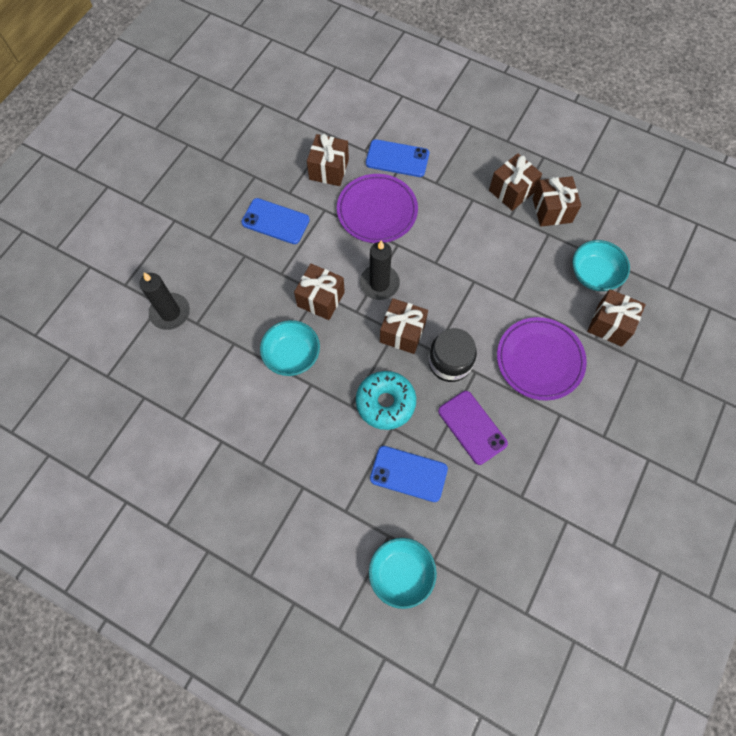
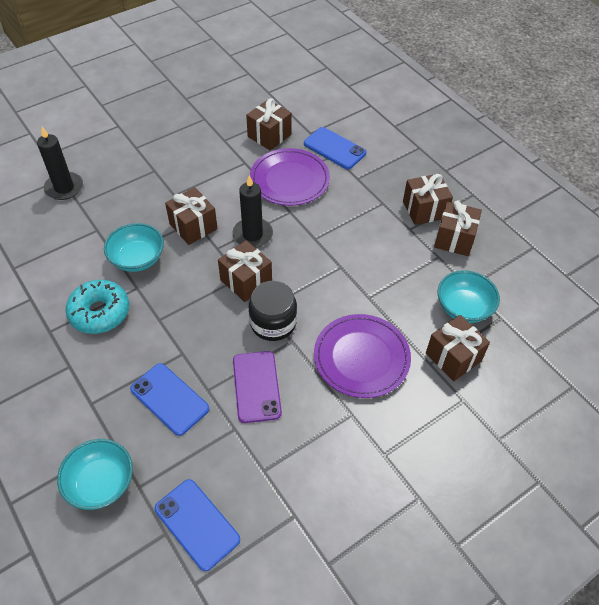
camera: 25 degrees right, 15 degrees down
blue phone [241,198,310,244] -> blue phone moved to [155,479,240,571]
turquoise donut [356,371,416,430] -> turquoise donut moved to [66,280,129,334]

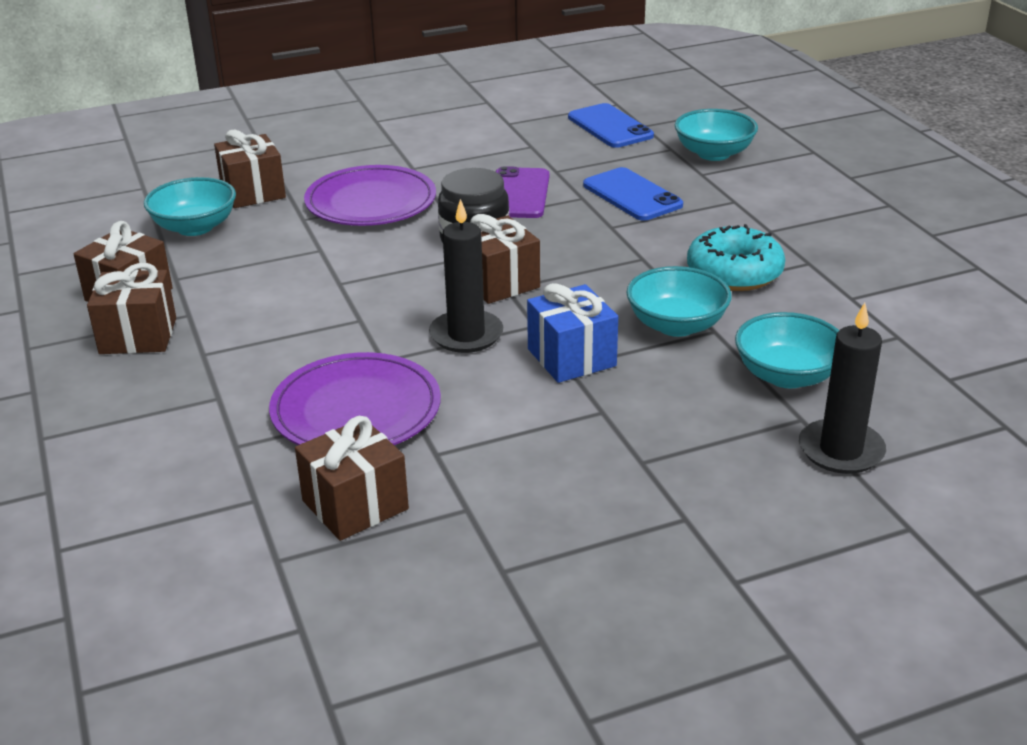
camera: 165 degrees left, 20 degrees down
brown gift [165,187,218,245] -> blue gift [527,283,618,383]
blue phone [304,127,366,169] -> none
none -> turquoise bowl [735,312,839,388]

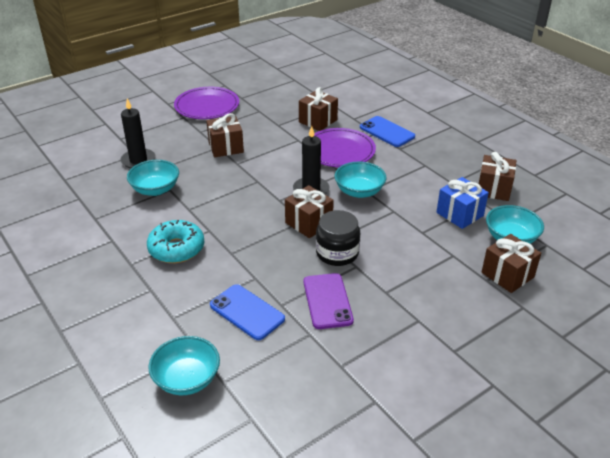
camera: 165 degrees right, 5 degrees up
brown gift [87,263,176,354] -> brown gift moved to [206,113,244,157]
purple plate [304,165,436,226] -> purple plate moved to [174,87,239,119]
blue gift [527,283,618,383] -> blue gift moved to [436,177,489,229]
blue phone [568,103,654,148] -> blue phone moved to [360,116,415,147]
turquoise bowl [626,266,732,337] -> turquoise bowl moved to [334,162,386,198]

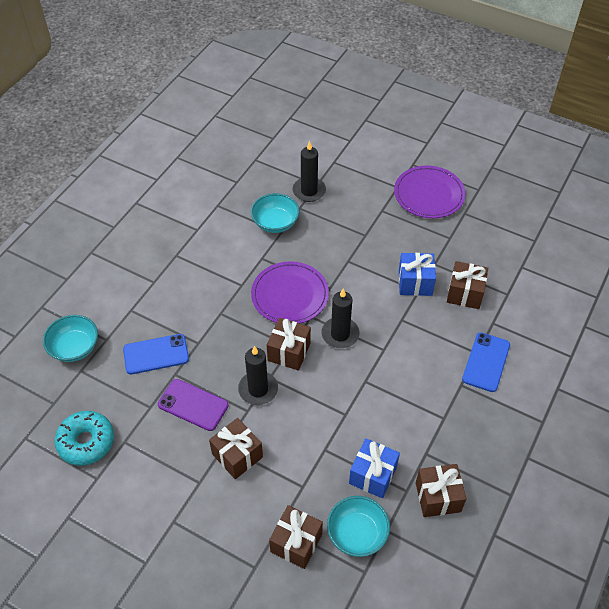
camera: 65 degrees right, 15 degrees up
turquoise donut [147,220,204,263] -> turquoise donut moved to [55,411,114,466]
brown gift [206,113,244,157] -> brown gift moved to [209,418,263,479]
blue phone [210,284,285,340] -> blue phone turned 60 degrees clockwise [123,334,189,374]
purple phone [303,273,354,329] -> purple phone turned 60 degrees clockwise [158,379,229,431]
purple plate [314,128,376,167] -> purple plate moved to [251,261,329,324]
black jar [316,210,360,266] -> black candle [238,346,278,405]
turquoise bowl [334,162,386,198] -> none
none -> blue gift [399,253,436,296]

